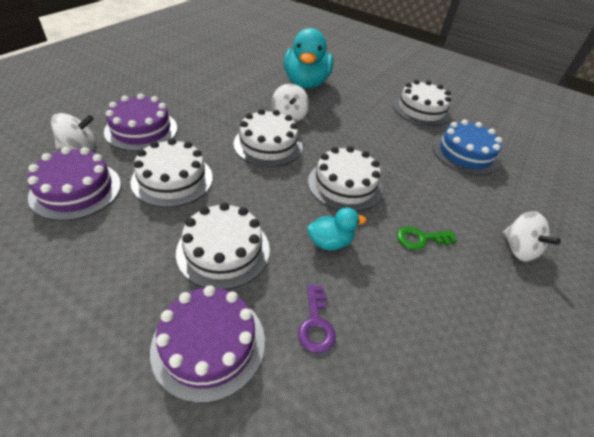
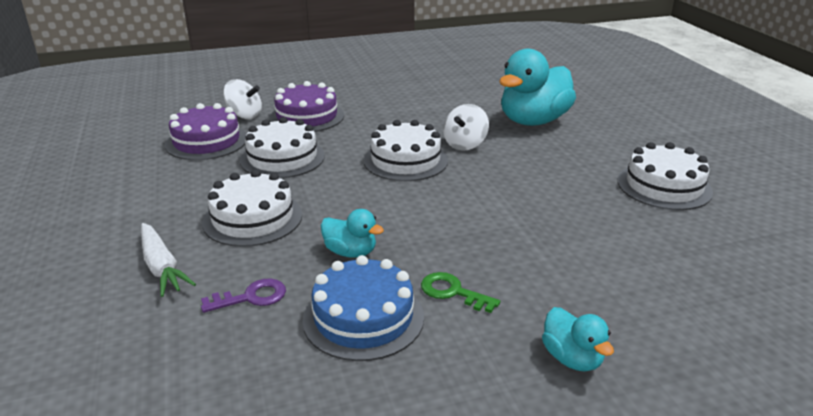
camera: 45 degrees right, 15 degrees down
purple cake [150,285,265,403] -> white carrot [141,223,196,297]
purple key [298,285,336,353] -> purple key turned 150 degrees counterclockwise [201,279,286,313]
white cake [308,146,383,212] -> none
blue cake [433,120,502,175] -> blue cake moved to [302,255,424,361]
white spinning top [503,211,561,262] -> turquoise duck [542,307,614,371]

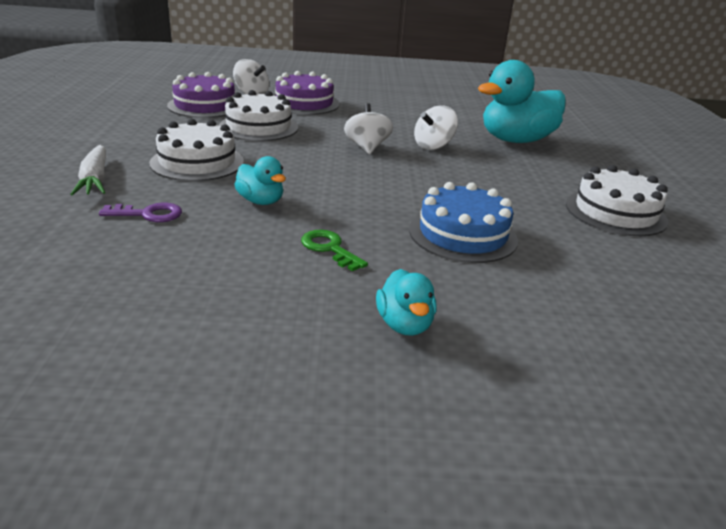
camera: 15 degrees right, 0 degrees up
blue cake [302,255,424,361] -> blue cake moved to [409,182,518,263]
white cake [363,120,448,181] -> white spinning top [344,103,393,154]

